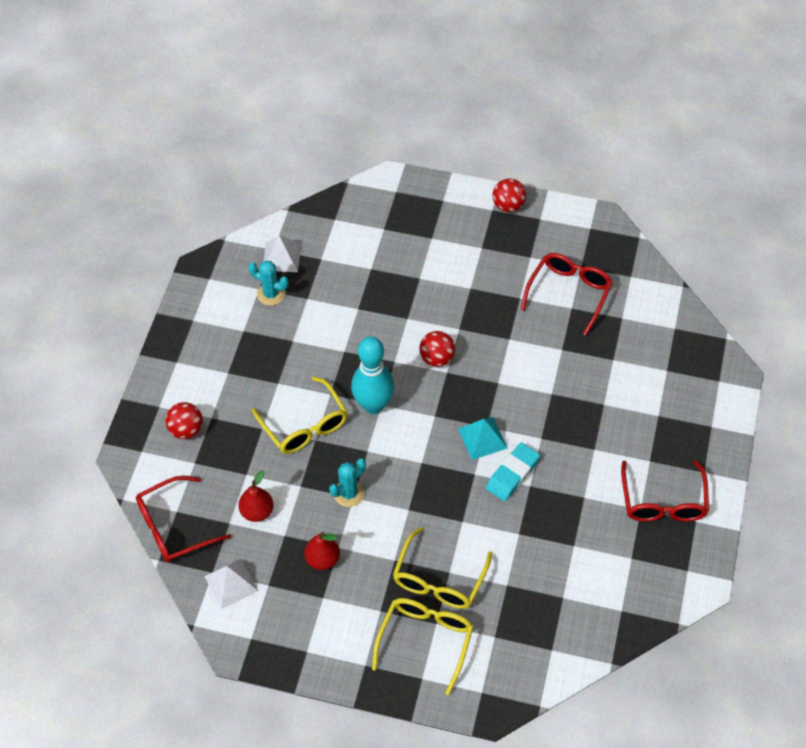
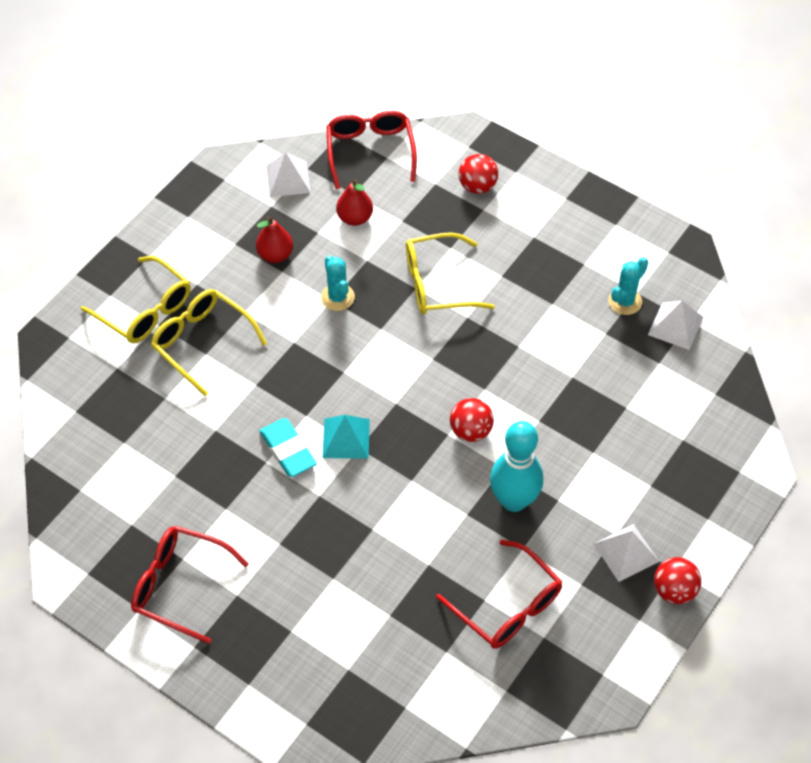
camera: 110 degrees right, 0 degrees up
turquoise bowling pin [351,337,394,414] -> turquoise bowling pin moved to [490,421,543,512]
none -> white pyramid [594,524,659,582]

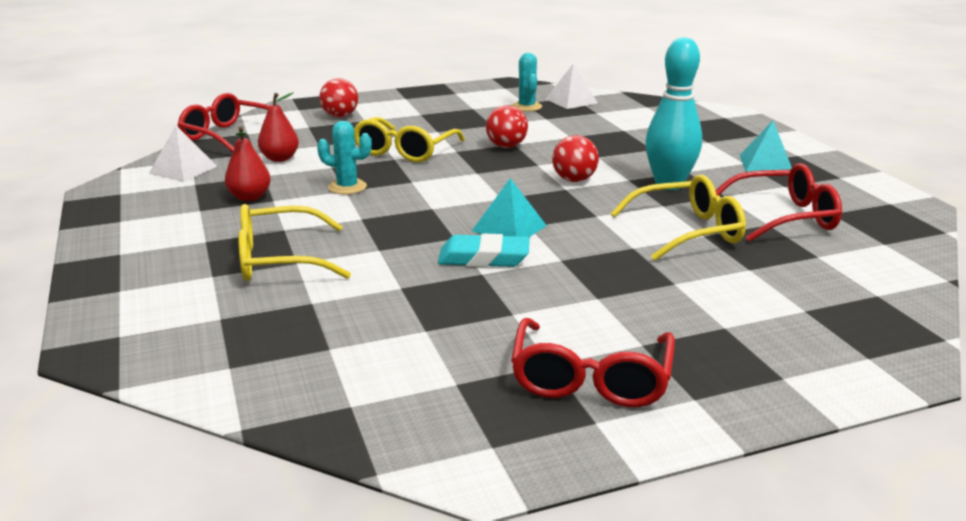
camera: 55 degrees left, 30 degrees down
yellow glasses [81,256,191,343] -> yellow glasses moved to [610,175,746,261]
red glasses [131,526,249,644] -> red glasses turned 45 degrees counterclockwise [511,318,675,407]
white pyramid [594,524,659,582] -> turquoise pyramid [740,121,792,172]
red ball [654,557,701,604] -> red ball moved to [486,105,528,148]

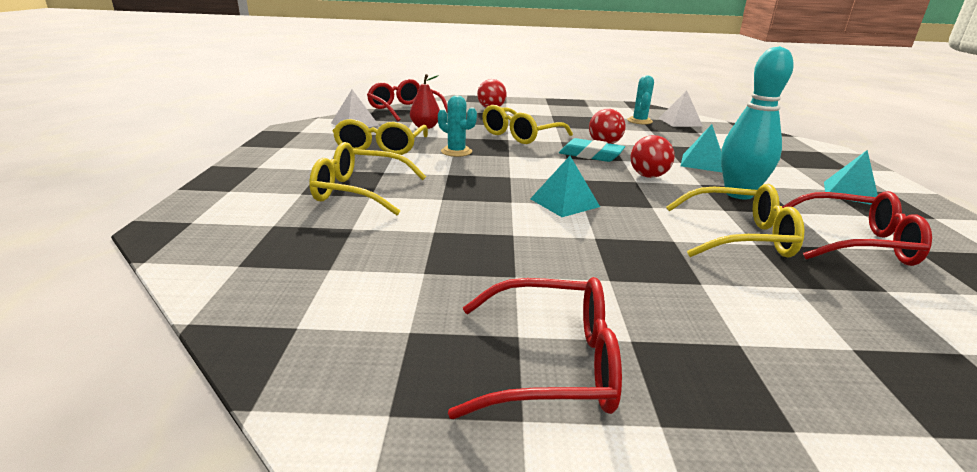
camera: 20 degrees right, 0 degrees up
red pear [225,126,271,201] -> yellow glasses [333,119,428,155]
turquoise eraser [438,234,530,267] -> turquoise eraser moved to [559,138,625,162]
red glasses [511,318,675,407] -> red glasses turned 120 degrees counterclockwise [448,277,622,419]
none -> turquoise pyramid [681,124,722,172]

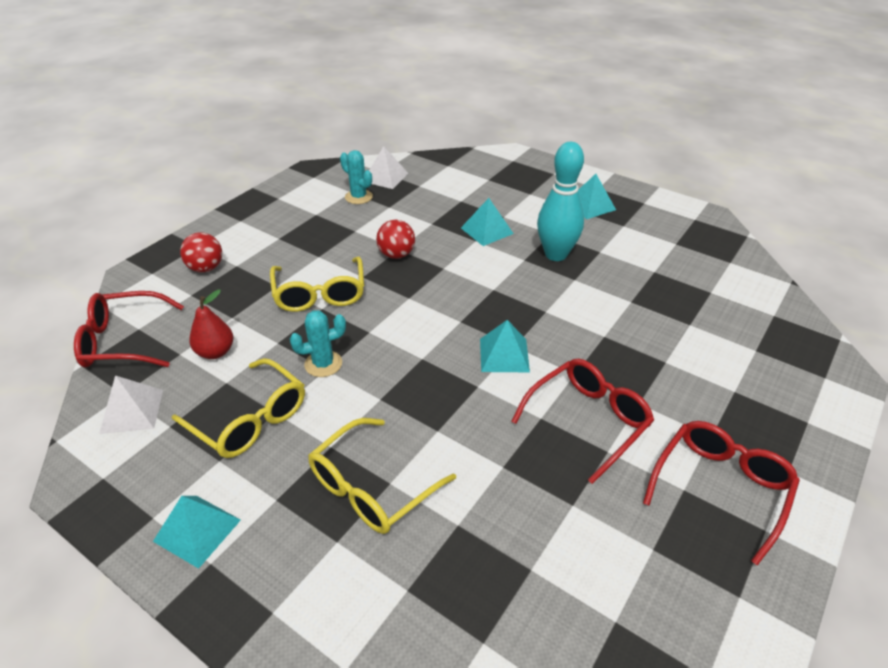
camera: 55 degrees left, 15 degrees up
turquoise eraser [559,138,625,162] -> none
red ball [630,135,675,178] -> none
yellow glasses [666,184,805,258] -> none
red glasses [782,191,932,266] -> red glasses moved to [511,359,654,484]
none -> turquoise pyramid [153,496,241,569]

